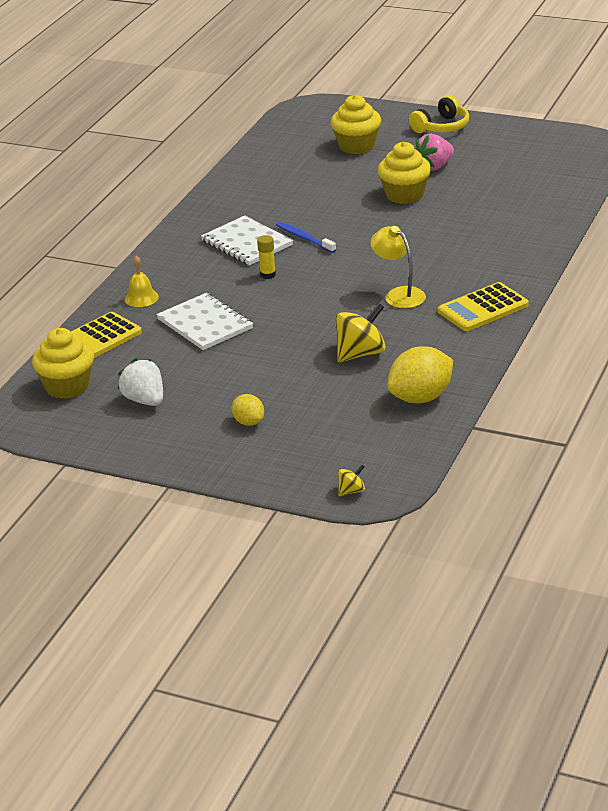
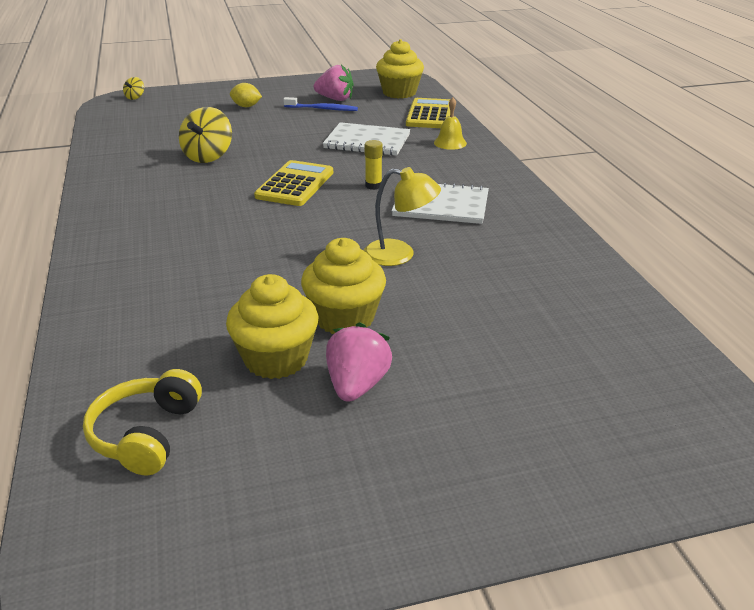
camera: 140 degrees right, 0 degrees up
white strawberry [118,358,163,406] -> pink strawberry [314,64,354,101]
blue toothbrush [276,222,336,253] -> blue toothbrush moved to [283,97,358,111]
yellow cupcake [331,95,381,154] -> yellow cupcake moved to [226,274,319,379]
yellow lamp [370,226,426,308] -> yellow lamp moved to [364,167,441,266]
yellow lemon [387,346,453,403] -> none
yellow headphones [409,95,469,133] -> yellow headphones moved to [83,369,202,475]
yellow calculator [438,282,529,331] -> yellow calculator moved to [254,160,333,206]

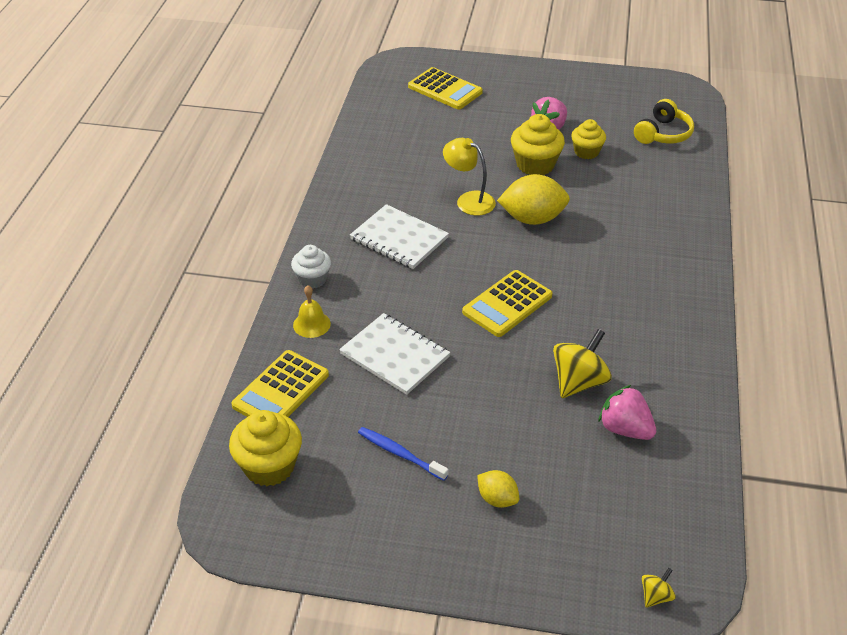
camera: 155 degrees left, 10 degrees up
yellow cupcake [226,274,319,379] -> yellow cupcake [571,119,606,159], size x0.66
pink strawberry [314,64,354,101] -> pink strawberry moved to [598,385,656,440]
yellow glue stick [365,140,383,190] -> none
none -> white cupcake [291,245,331,289]
none -> yellow calculator [408,67,483,109]
none -> yellow lemon [497,174,570,225]

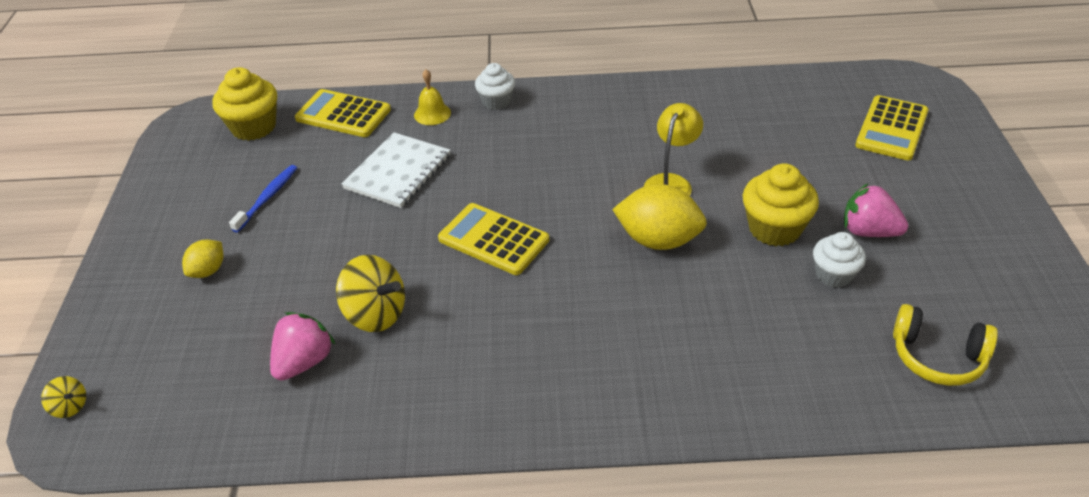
camera: 80 degrees right, 0 degrees up
white notebook [350,204,449,269] -> none
yellow lemon [497,174,570,225] -> yellow lemon turned 60 degrees counterclockwise [612,184,707,250]
yellow cupcake [571,119,606,159] -> white cupcake [813,232,866,288]

